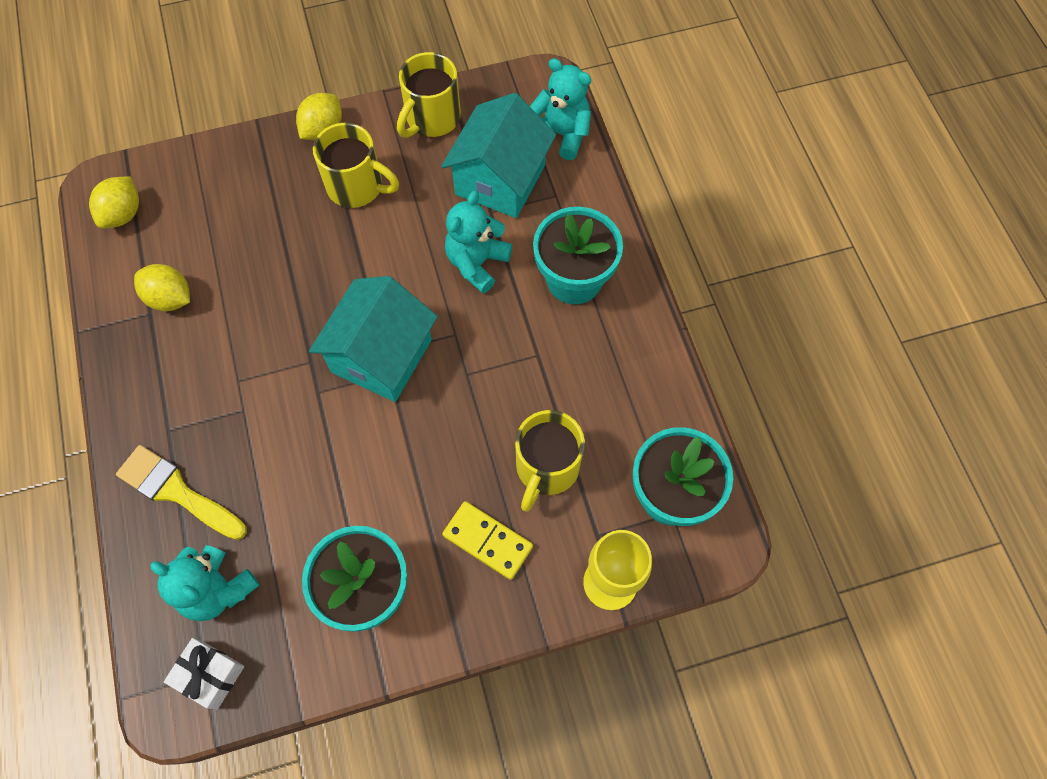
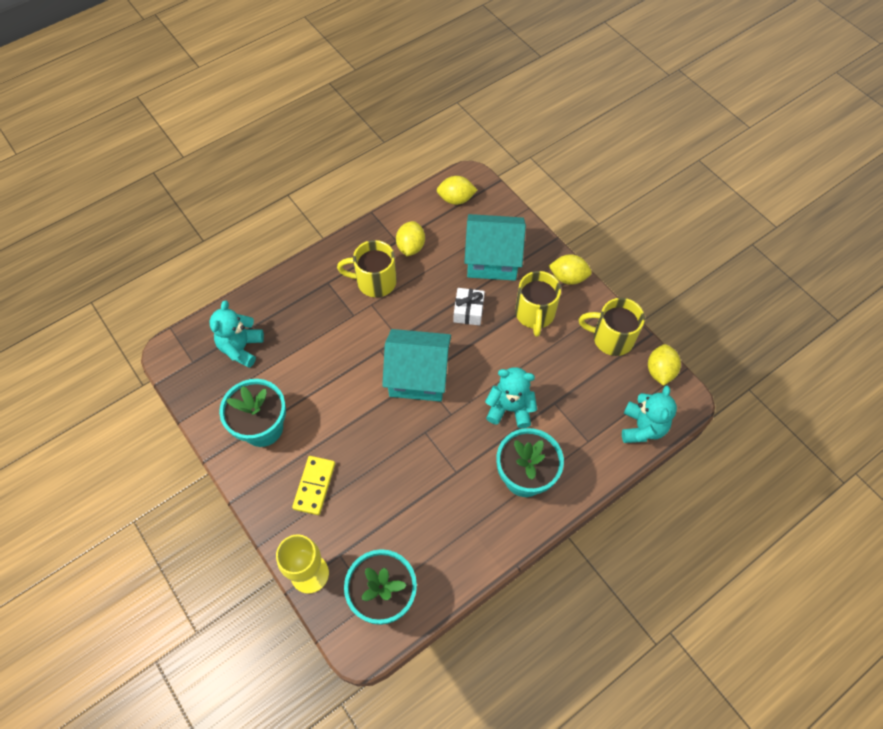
camera: 70 degrees right, 5 degrees down
yellow brush [116,445,247,540] -> none
white gift [164,638,244,710] -> white gift moved to [453,288,485,326]
turquoise house [441,93,556,218] -> turquoise house moved to [464,214,526,281]
yellow mug [515,410,585,512] -> yellow mug moved to [337,240,397,297]
none -> yellow lemon [648,344,681,386]

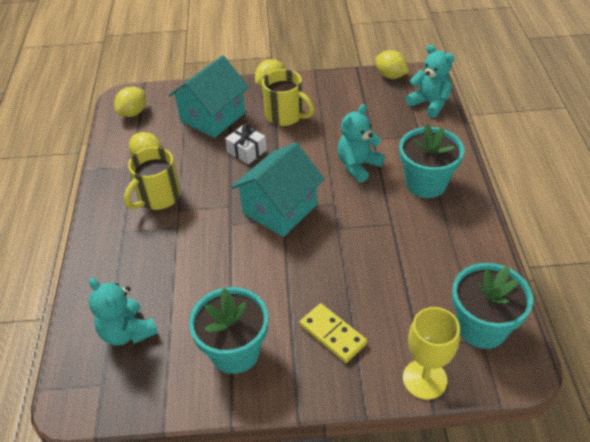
camera: 55 degrees left, 15 degrees down
yellow mug [579,298,645,356] -> none

